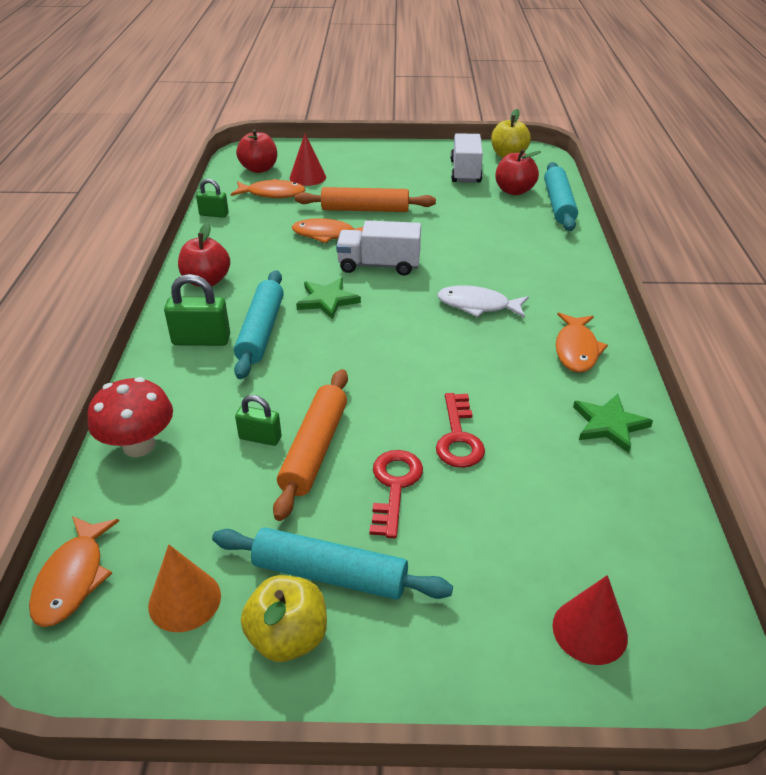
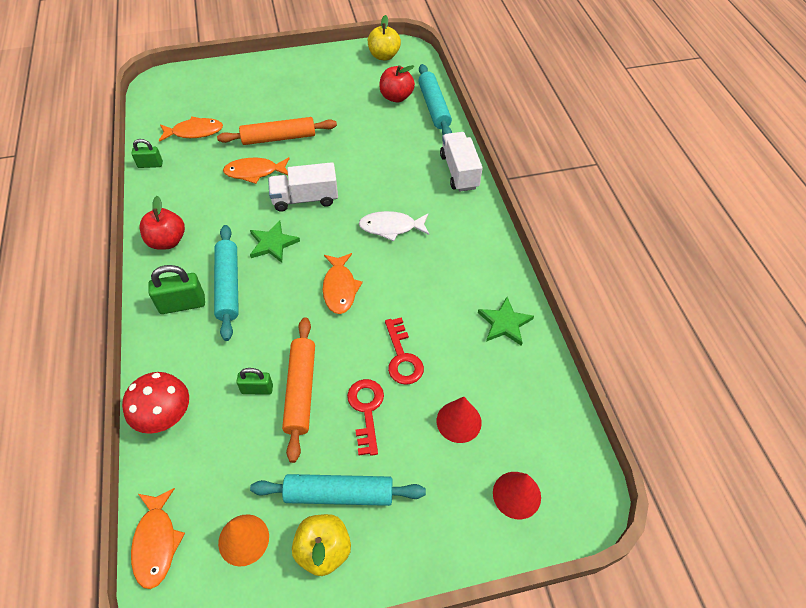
camera: 15 degrees left, 15 degrees up
red apple [236,129,277,173] -> none
red cone [290,134,326,186] -> red cone moved to [437,397,482,443]
white truck [450,133,483,183] -> white truck moved to [440,132,483,192]
orange fish [556,313,608,372] -> orange fish moved to [323,253,363,314]

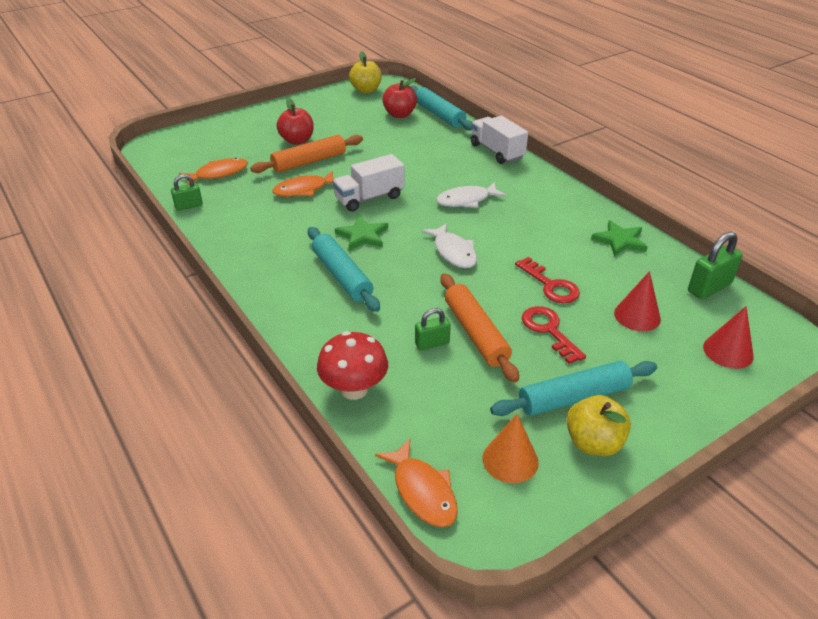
camera: 20 degrees left, 15 degrees down
red apple [140,196,185,250] -> red apple moved to [277,98,314,145]
green padlock [148,265,205,314] -> green padlock moved to [688,231,743,299]
orange fish [323,253,363,314] -> white fish [421,223,477,268]

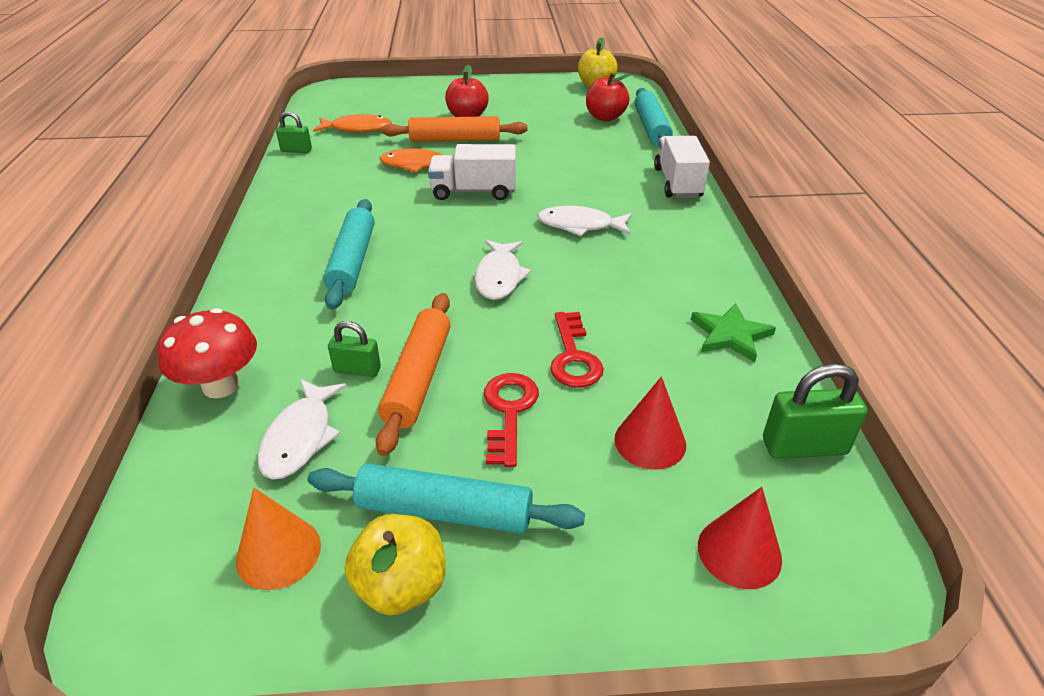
camera: 30 degrees right, 0 degrees up
green star [335,216,388,251] -> none
orange fish [375,439,458,527] -> none
none -> white fish [257,379,347,479]

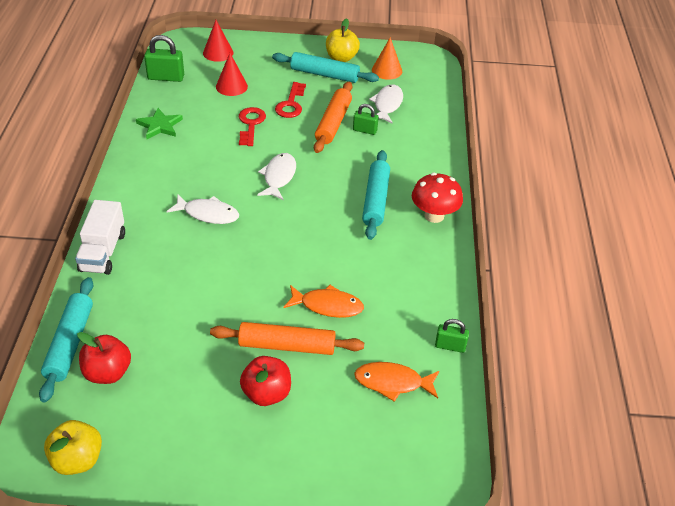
camera: 175 degrees left, 5 degrees up
red mushroom [157,308,257,398] -> red mushroom moved to [412,173,463,223]
white truck [428,144,516,200] -> none

